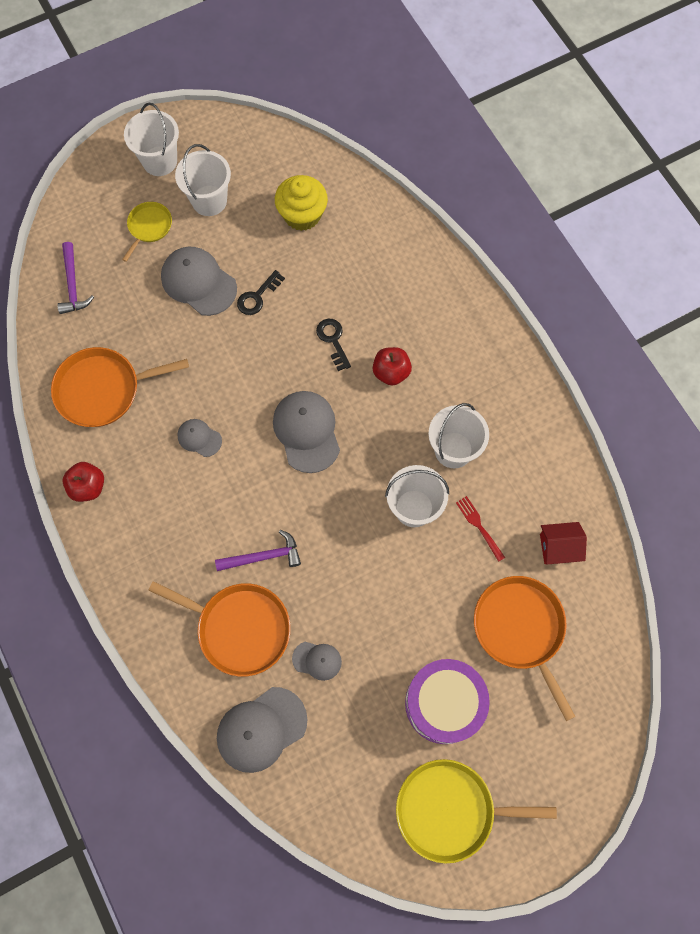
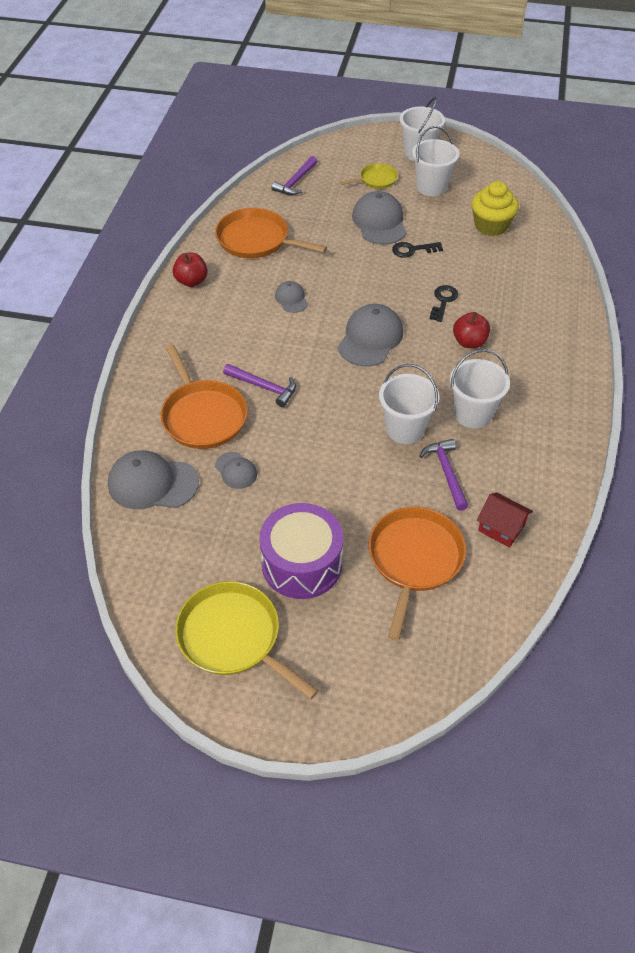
camera: 40 degrees right, 20 degrees down
red fork [456,496,505,562] -> purple hammer [420,439,468,511]

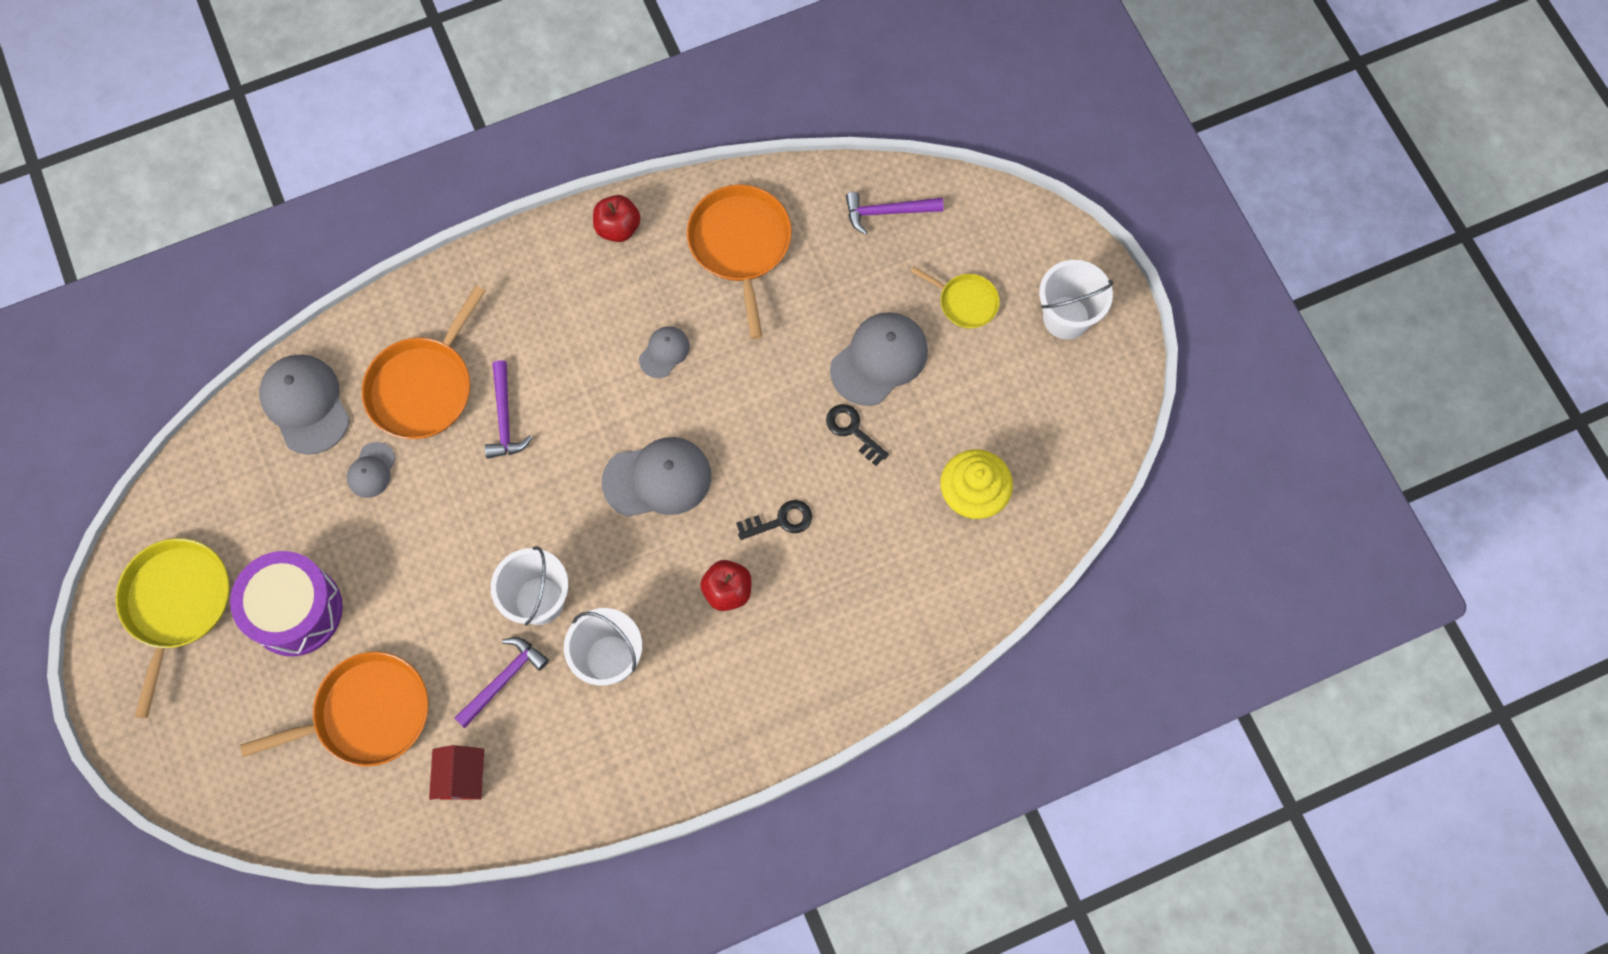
camera: 55 degrees right, 20 degrees up
white bucket [412,126,459,196] -> none

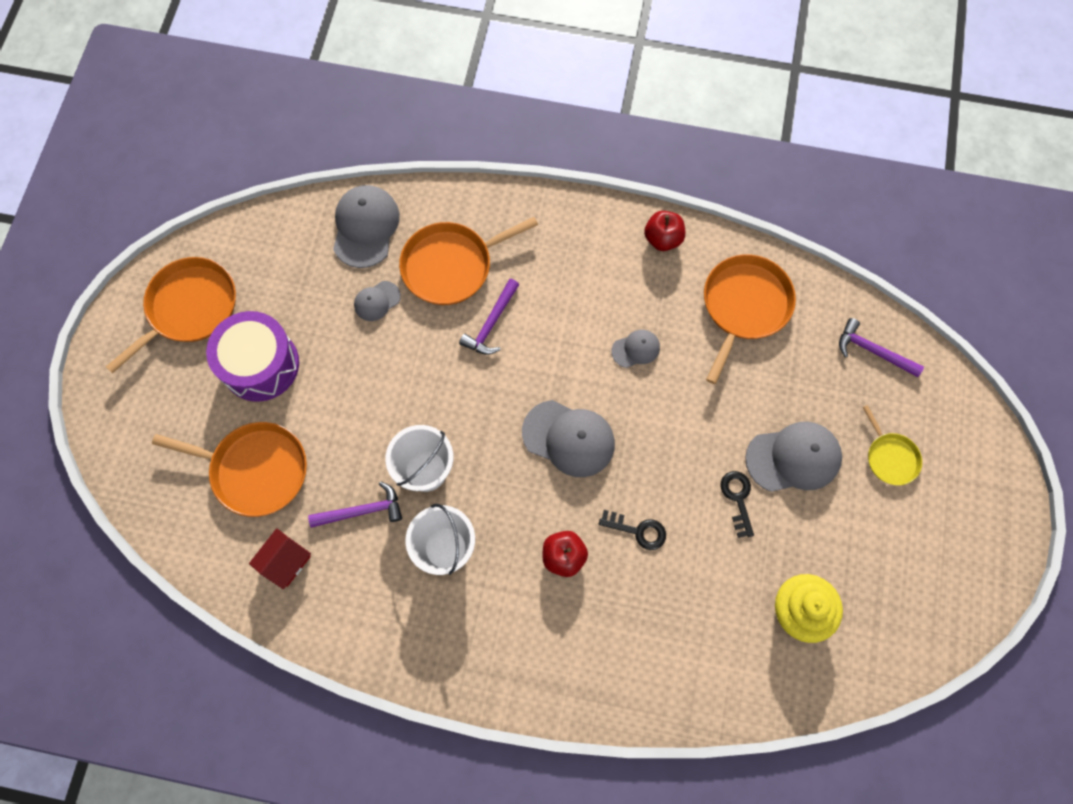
camera: 35 degrees right, 0 degrees up
yellow pan [116,538,229,718] -> orange pan [106,257,236,374]
white bucket [1039,260,1113,340] -> none

